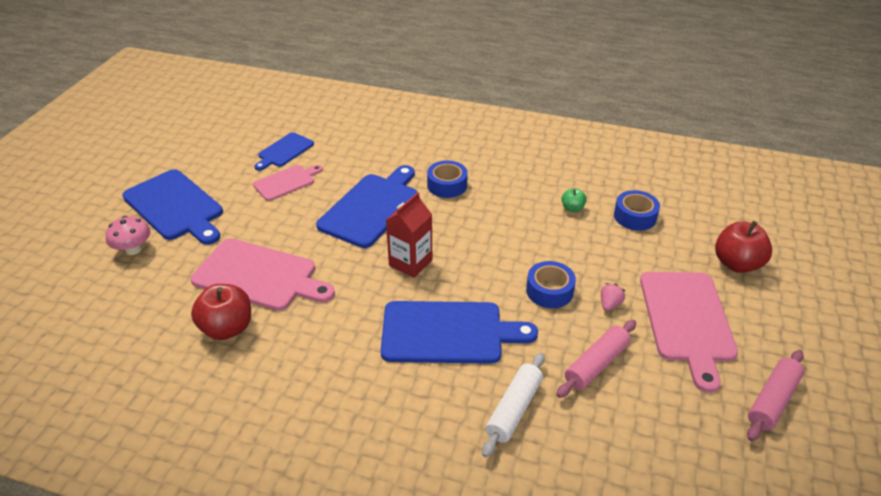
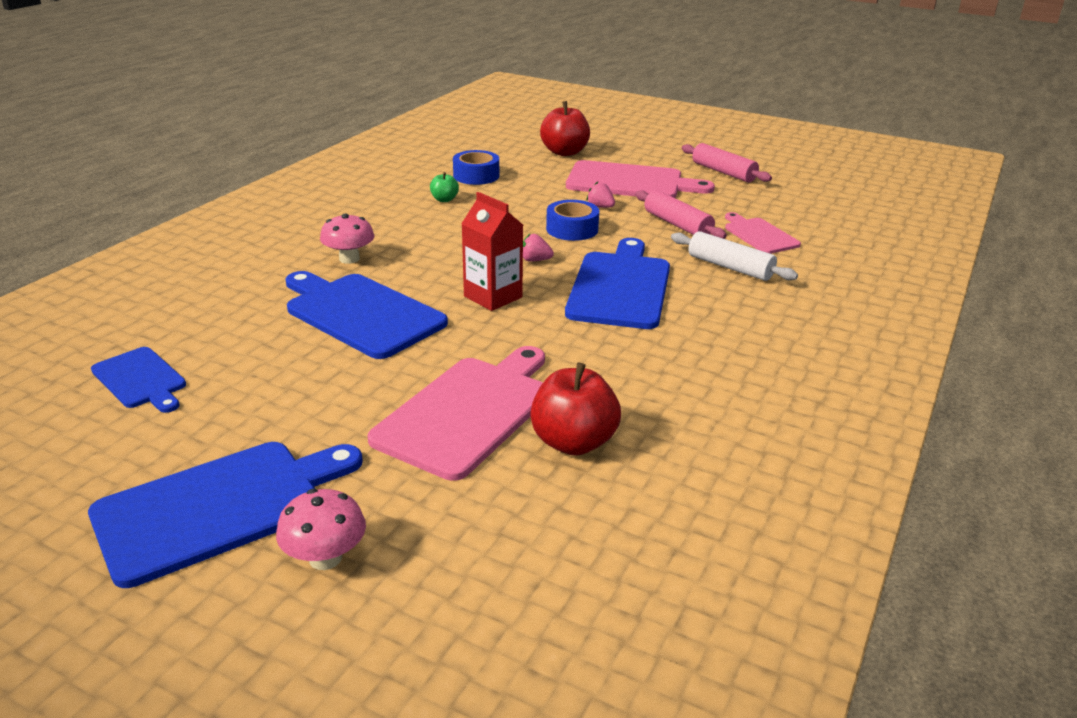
camera: 80 degrees left, 10 degrees down
pink cutting board [253,165,323,201] -> pink cutting board moved to [725,212,801,254]
blue tape [427,161,468,198] -> pink mushroom [320,214,375,264]
none -> pink strawberry [523,234,554,262]

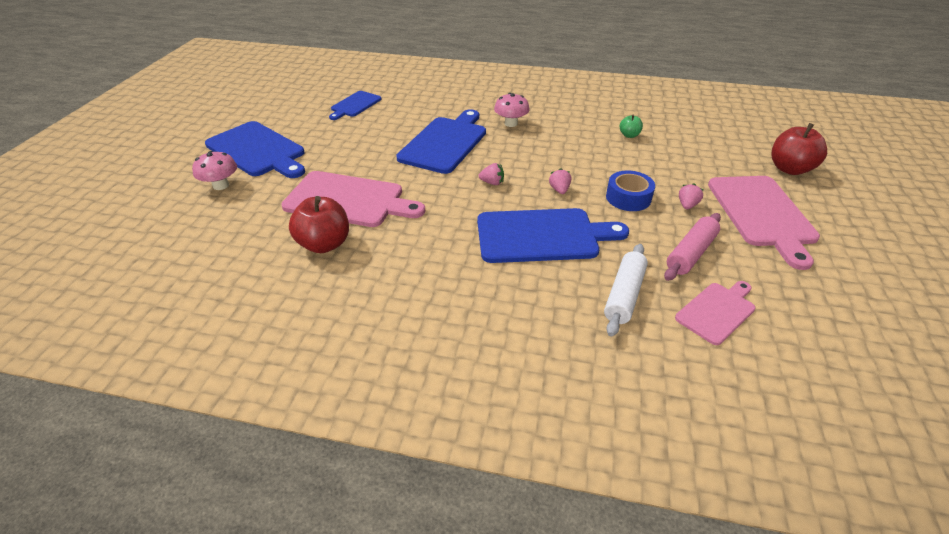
camera: 75 degrees right, 10 degrees up
blue tape [453,150,499,185] -> none
red carton [461,192,523,311] -> pink strawberry [479,163,504,185]
pink rolling pin [682,143,772,182] -> none

